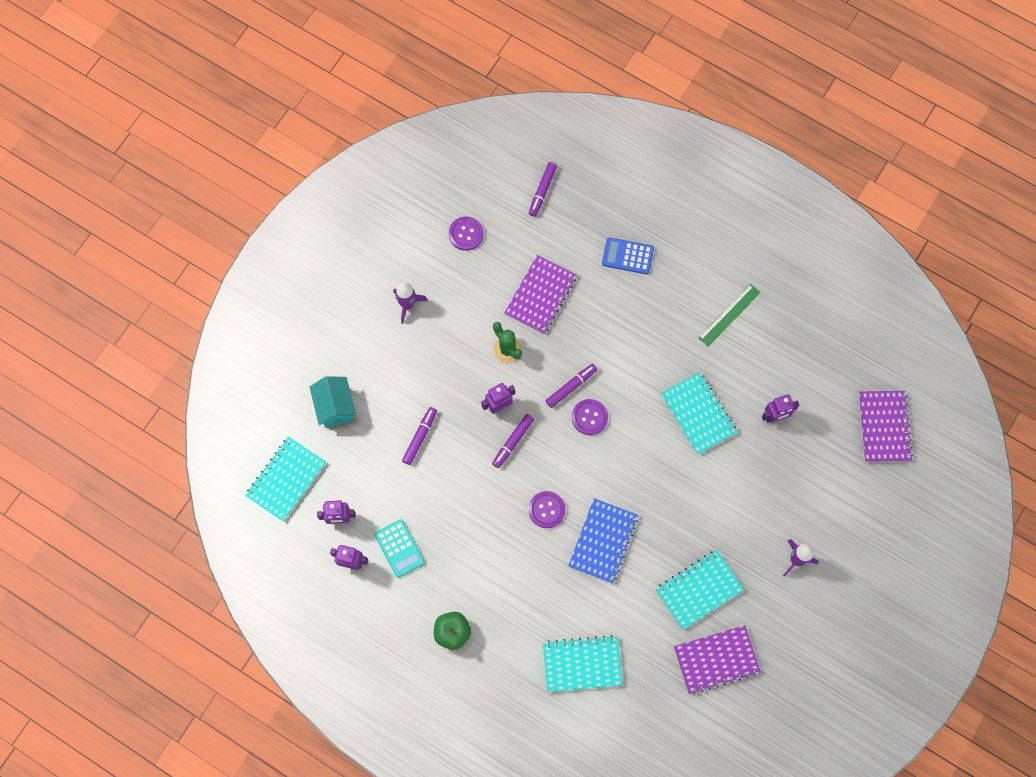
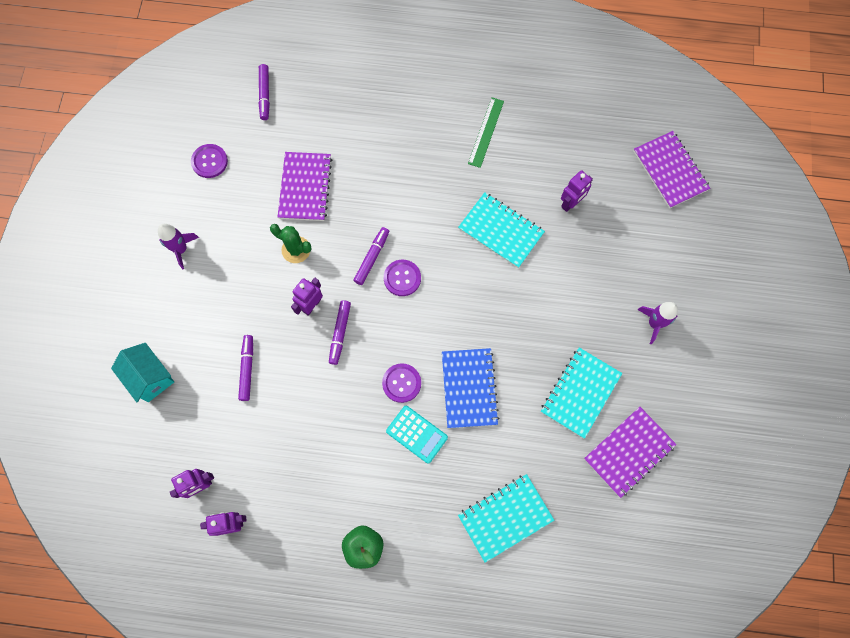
camera: 25 degrees left, 0 degrees up
turquoise notebook [245,437,326,522] -> none
turquoise calculator [374,519,425,578] -> turquoise calculator moved to [386,406,448,464]
blue calculator [602,237,654,274] -> none

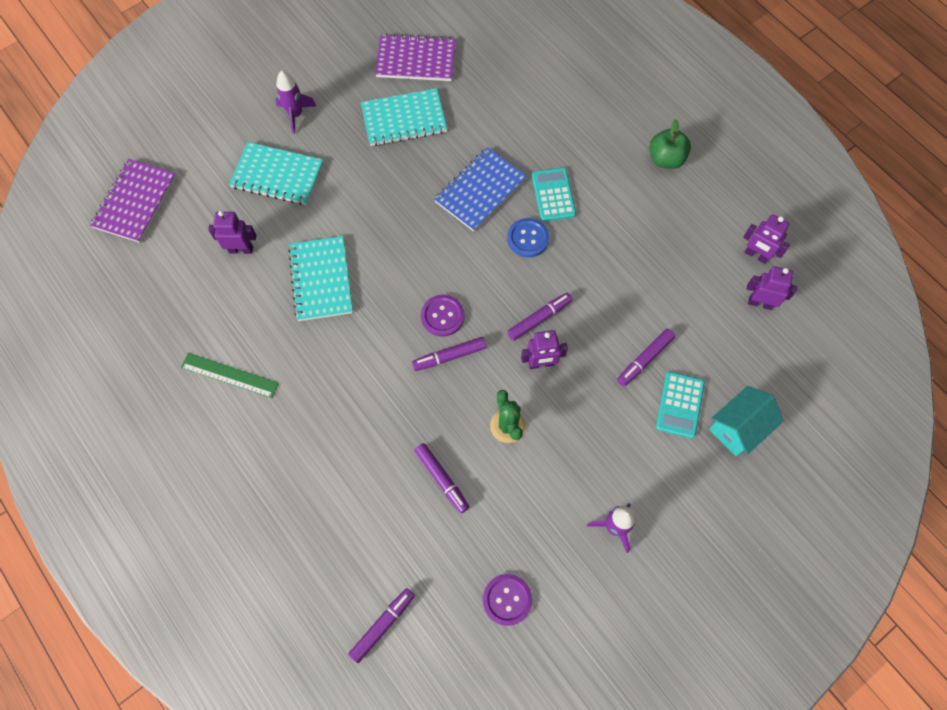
camera: 135 degrees left, 5 degrees down
turquoise house [111,343,174,402] -> turquoise house turned 45 degrees clockwise [709,386,784,456]
purple notebook [278,152,332,221] -> purple marker [415,443,469,513]
purple button [382,363,421,403] -> blue button [507,218,549,257]
turquoise notebook [458,474,554,563] -> turquoise notebook moved to [229,142,323,205]
green ruler [468,97,504,168] -> green ruler turned 45 degrees clockwise [181,353,279,398]
none -> turquoise calculator [656,372,705,438]

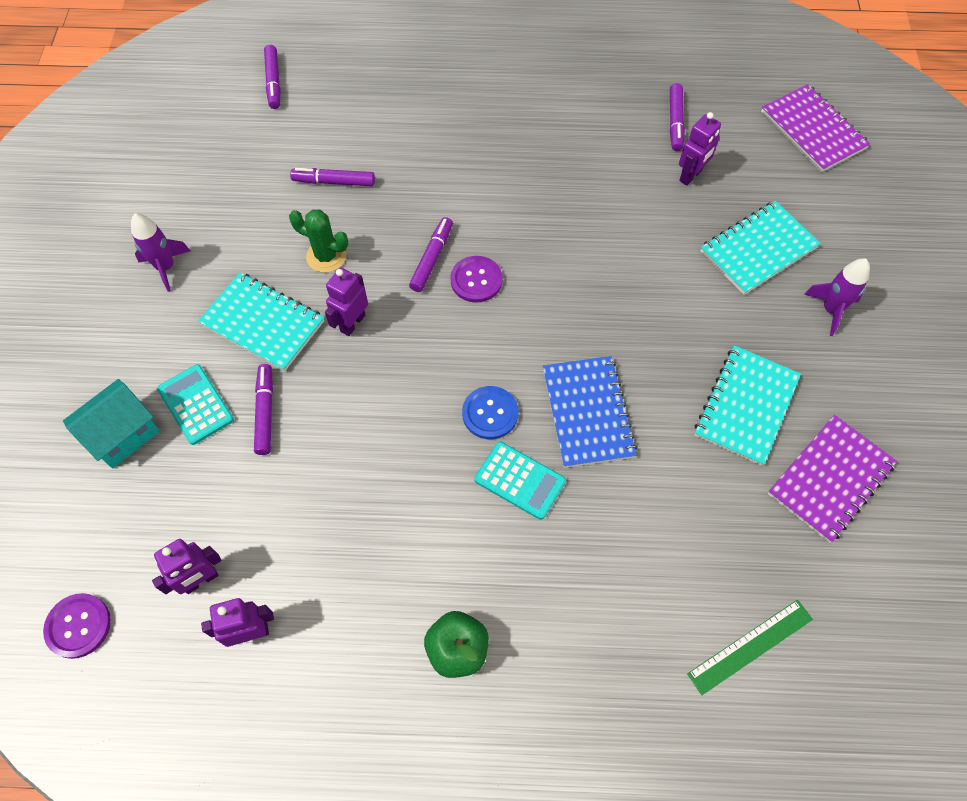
camera: 130 degrees right, 5 degrees down
green ruler [181,353,279,398] -> green ruler moved to [687,600,813,695]
turquoise notebook [288,236,353,321] -> turquoise notebook moved to [198,272,324,371]
purple button [483,574,532,626] -> purple button moved to [43,593,111,659]
purple marker [507,293,572,341] -> purple marker moved to [670,83,685,151]
turquoise house [709,386,784,456] -> turquoise house turned 45 degrees clockwise [63,379,160,469]

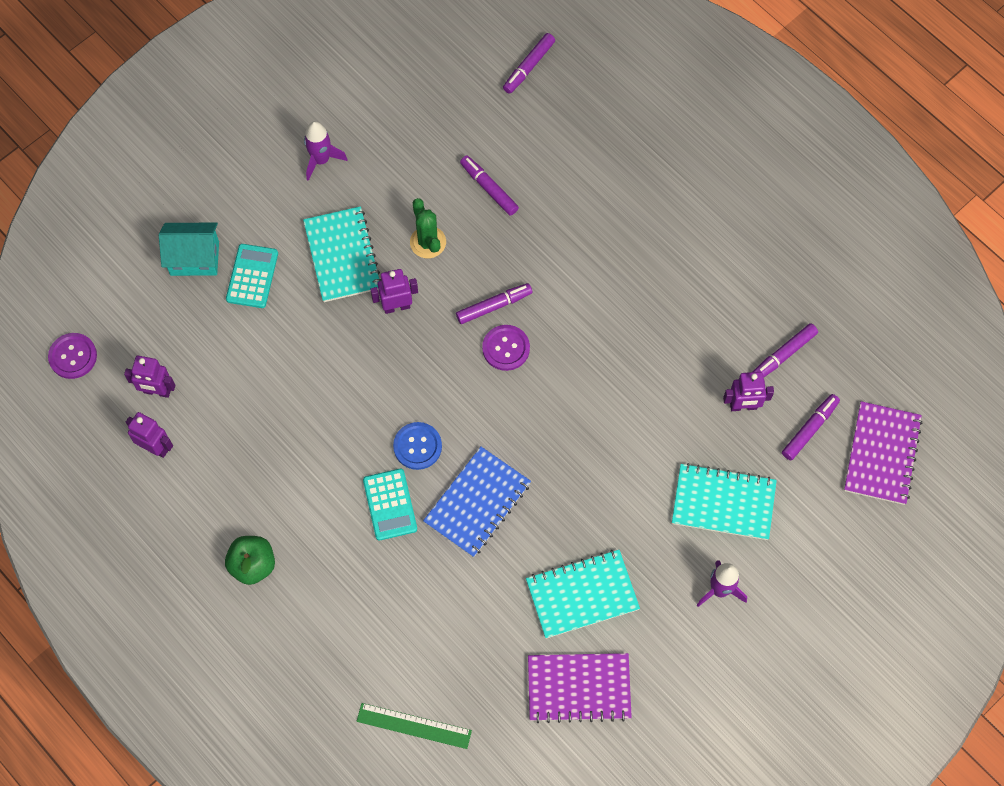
camera: 45 degrees right, 5 degrees up
purple marker [254,364,273,455] -> purple marker moved to [782,394,840,461]

